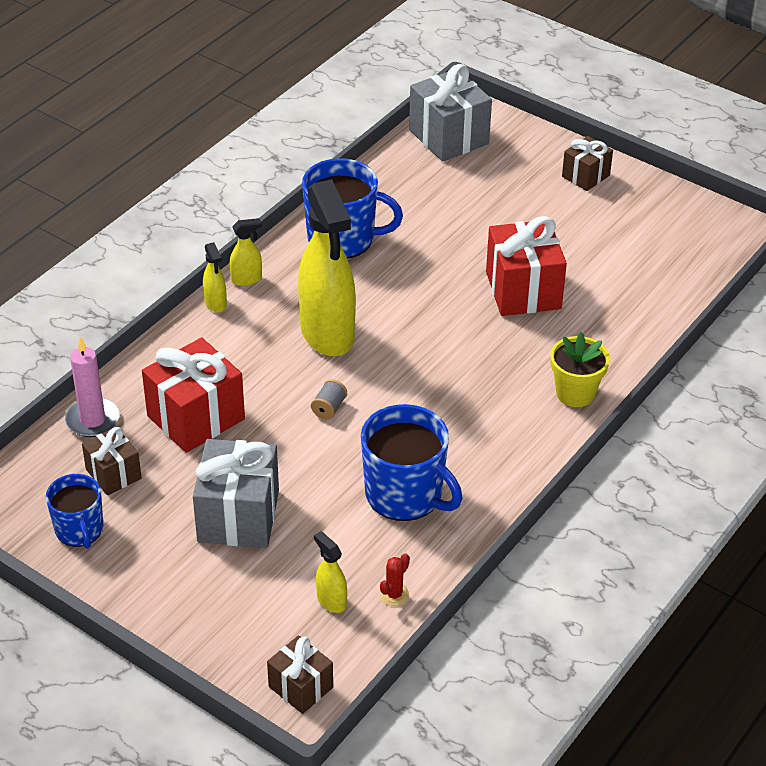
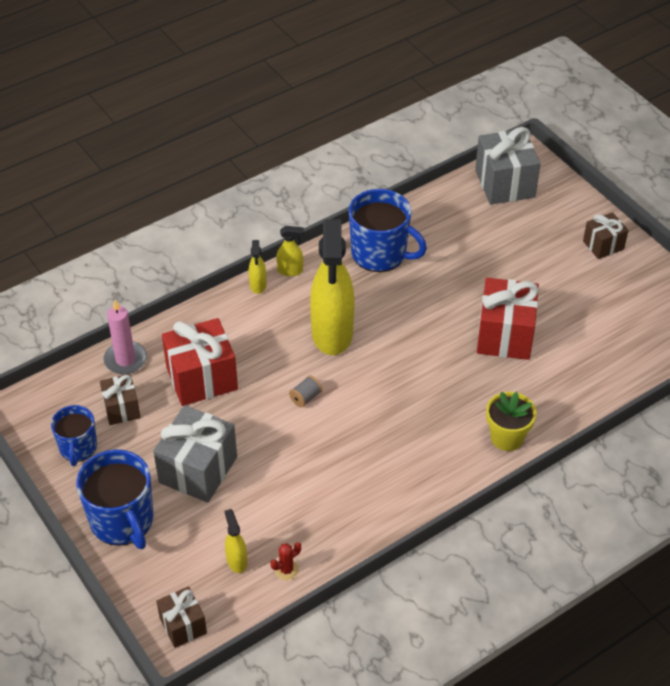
camera: 20 degrees right, 5 degrees up
blue mug [361,404,462,521] -> blue mug moved to [76,450,154,549]

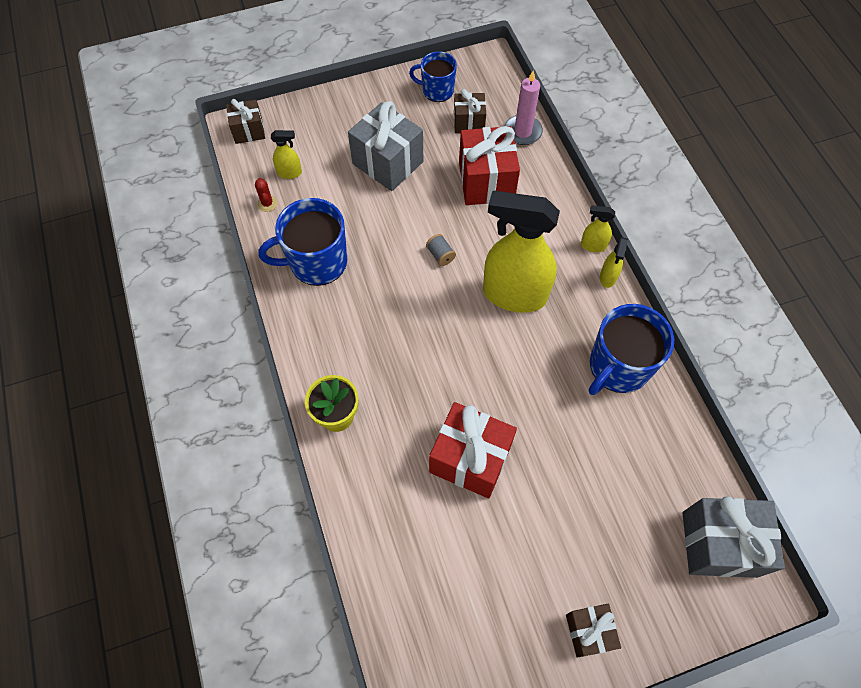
camera: 105 degrees right, 15 degrees up
blue mug [76,450,154,549] -> blue mug moved to [258,198,347,286]

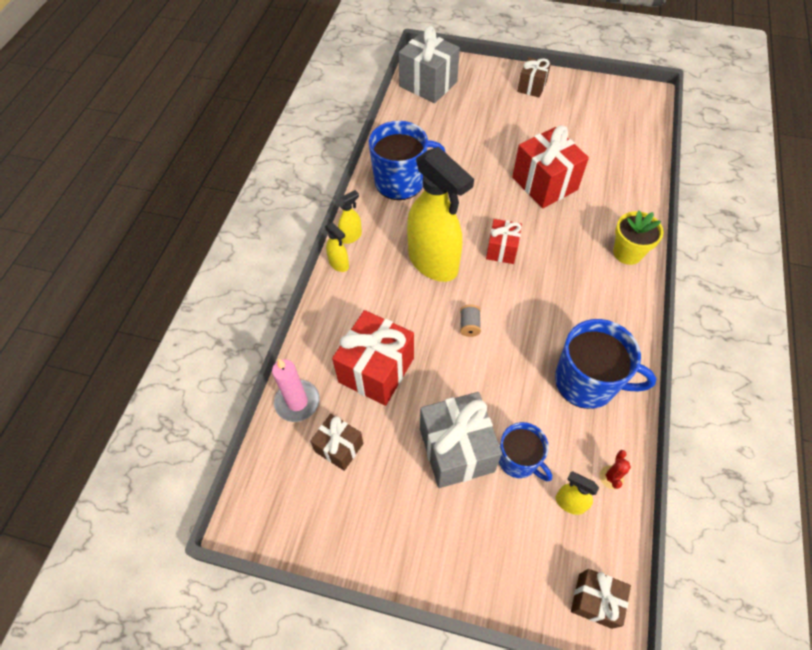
camera: 145 degrees left, 5 degrees down
blue mug [409,51,457,102] -> blue mug moved to [499,422,552,481]
none -> red gift [486,219,522,264]

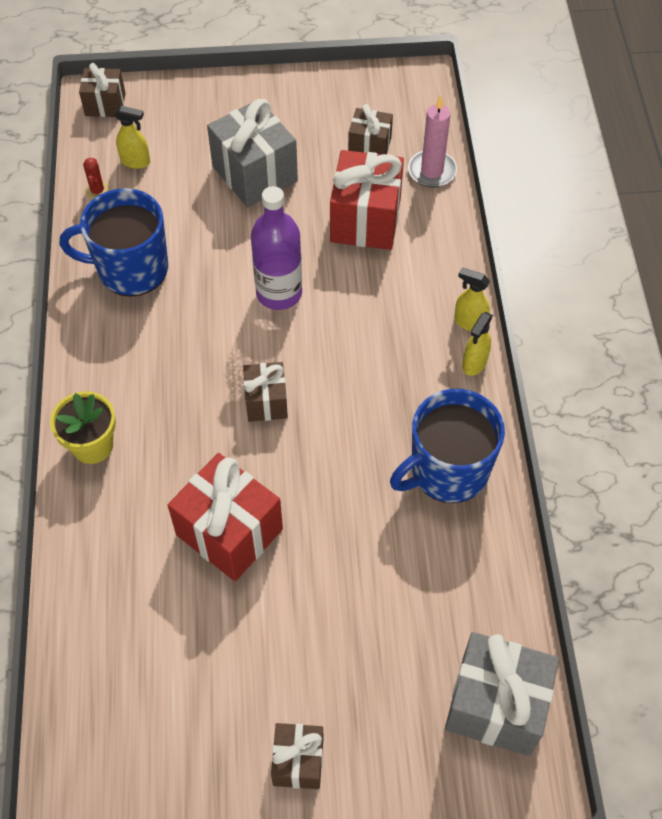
camera: 160 degrees right, 0 degrees up
yellow spray bottle [407,147,474,282] -> none
grey spool [460,305,481,337] -> purple bottle [251,186,302,310]
red gift [486,219,522,264] -> brown gift [243,362,288,422]
blue mug [499,422,552,481] -> none

